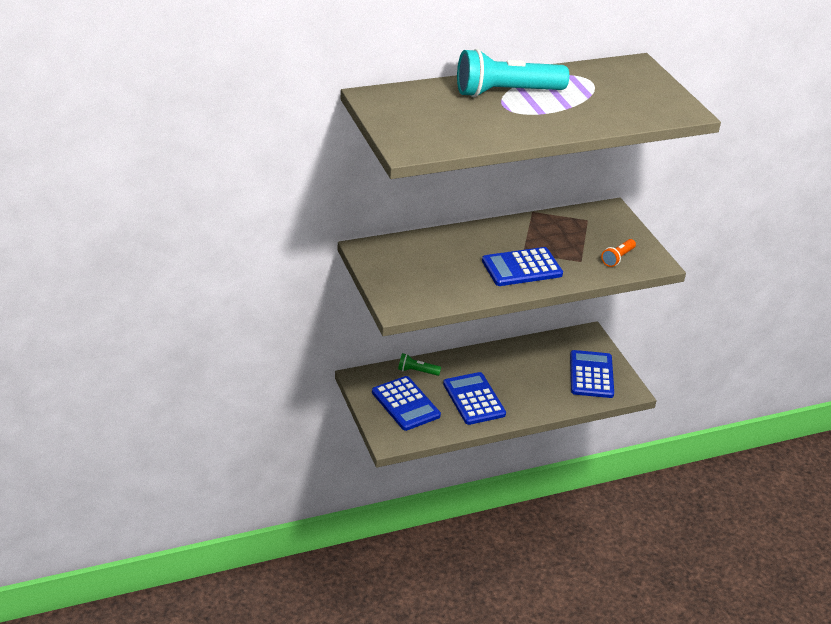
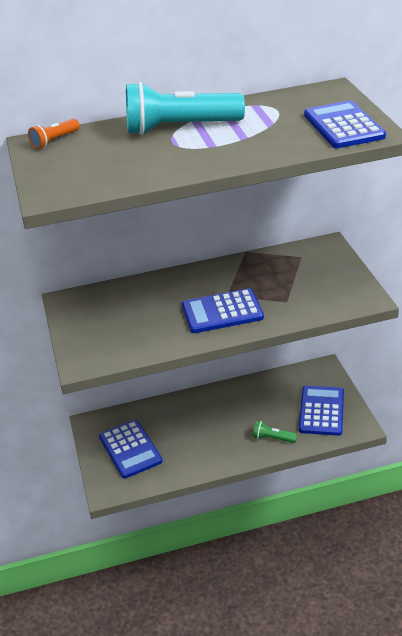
camera: 10 degrees right, 0 degrees up
green flashlight [398,353,441,376] -> green flashlight moved to [253,421,297,443]
blue calculator [443,372,506,425] -> blue calculator moved to [304,100,386,148]
orange flashlight [601,239,636,267] -> orange flashlight moved to [28,119,80,149]

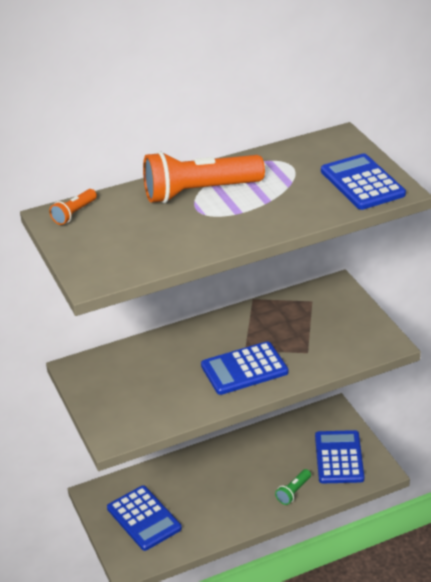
camera: 10 degrees left, 0 degrees up
turquoise flashlight [126,82,245,135] -> orange flashlight [143,151,265,203]
green flashlight [253,421,297,443] -> green flashlight turned 60 degrees counterclockwise [275,469,311,505]

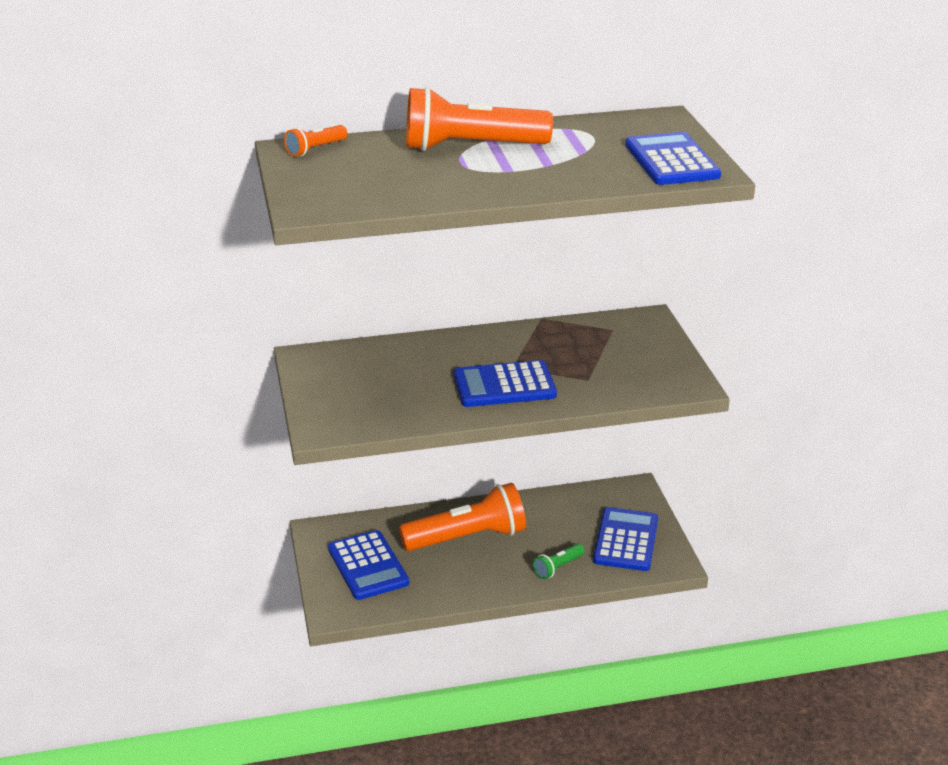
camera: 10 degrees right, 5 degrees down
none -> orange flashlight [399,483,526,551]

